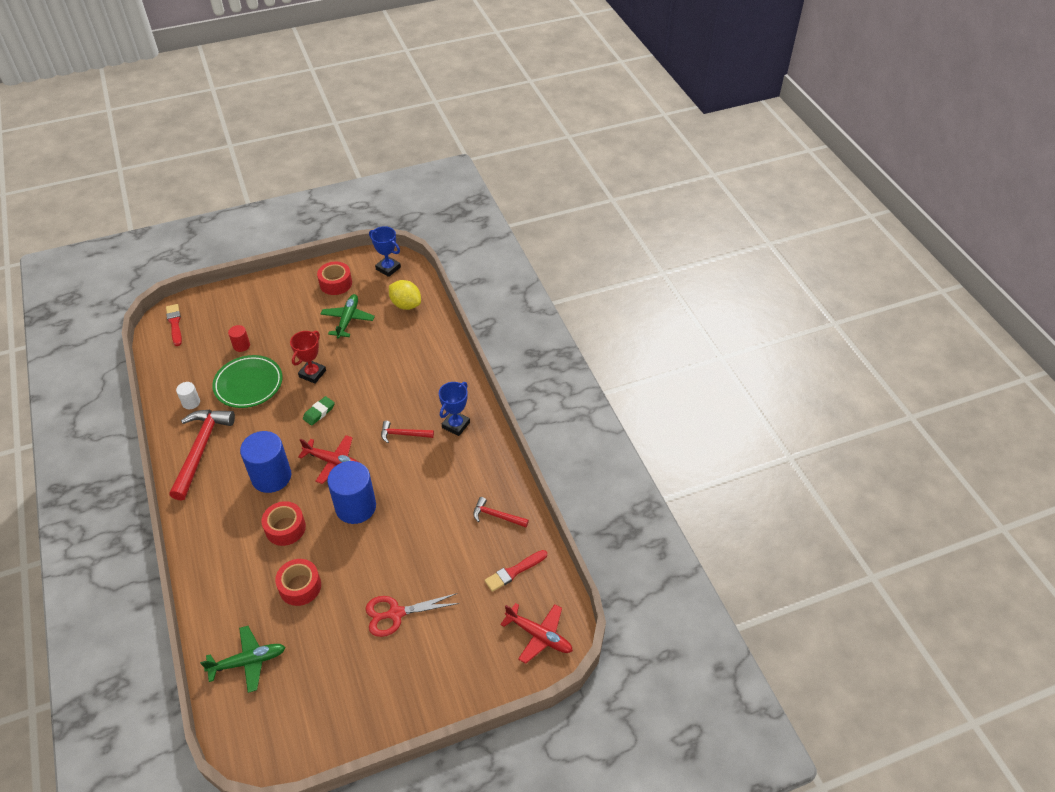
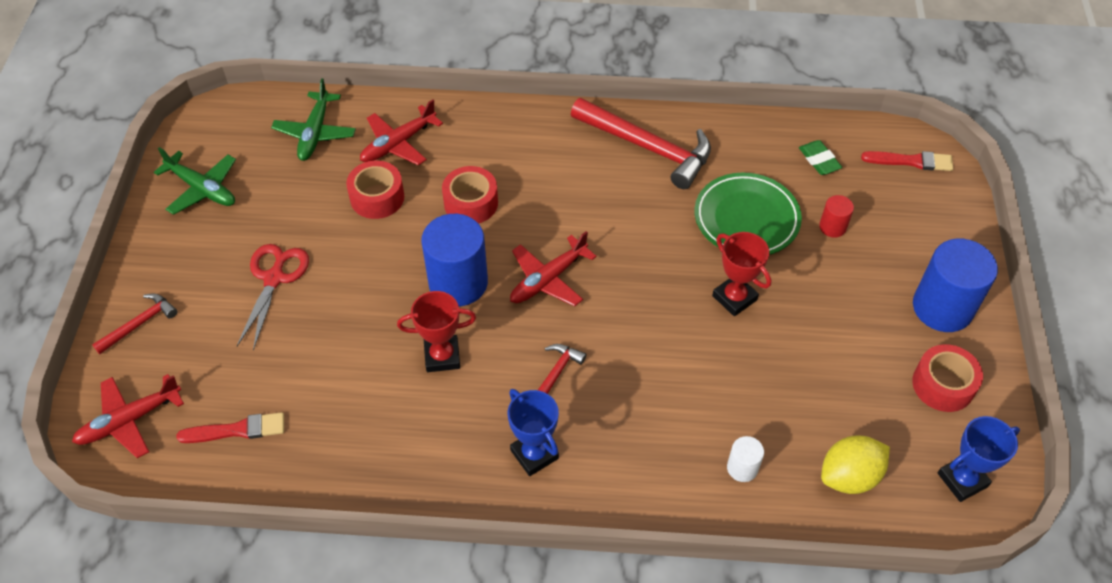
camera: 115 degrees right, 5 degrees up
white cylinder [176,382,200,409] -> white cylinder moved to [727,436,764,482]
blue cylinder [240,431,291,493] -> blue cylinder moved to [913,239,998,332]
green eraser [303,396,335,426] -> green eraser moved to [799,140,842,175]
green plane [321,294,375,339] -> green plane moved to [154,147,236,215]
red hammer [473,497,529,527] -> red hammer moved to [92,293,178,354]
red brush [484,550,547,592] -> red brush turned 90 degrees clockwise [176,412,284,443]
none -> red plane [360,99,443,165]
none -> red trophy [397,291,476,372]

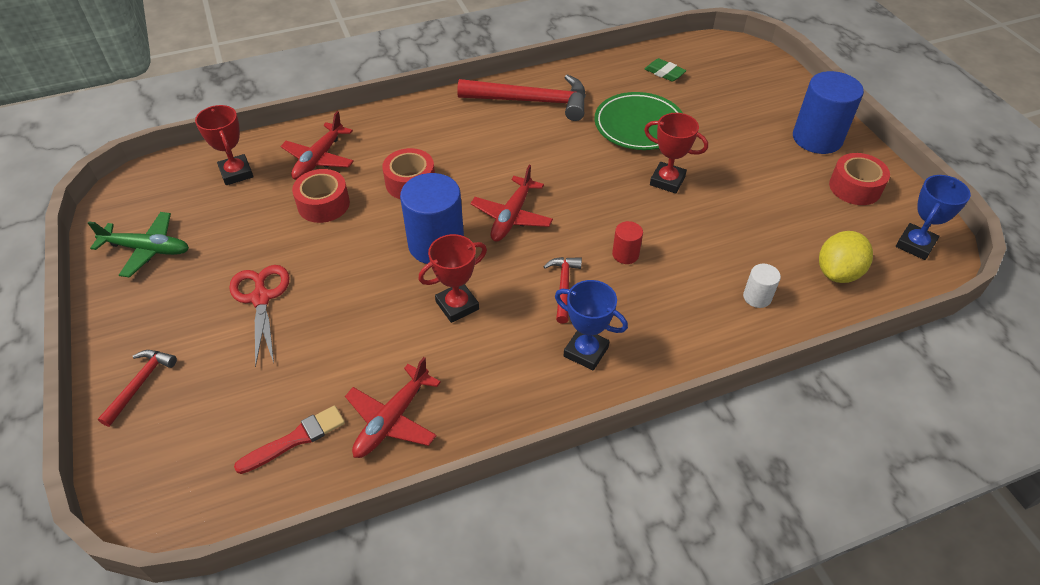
camera: 25 degrees left, 5 degrees down
red plane [72,374,184,458] -> red plane moved to [345,357,441,458]
green plane [271,78,356,161] -> red trophy [195,105,253,185]
red cylinder [819,195,854,238] -> red cylinder moved to [612,221,643,264]
red brush [861,151,953,171] -> none

